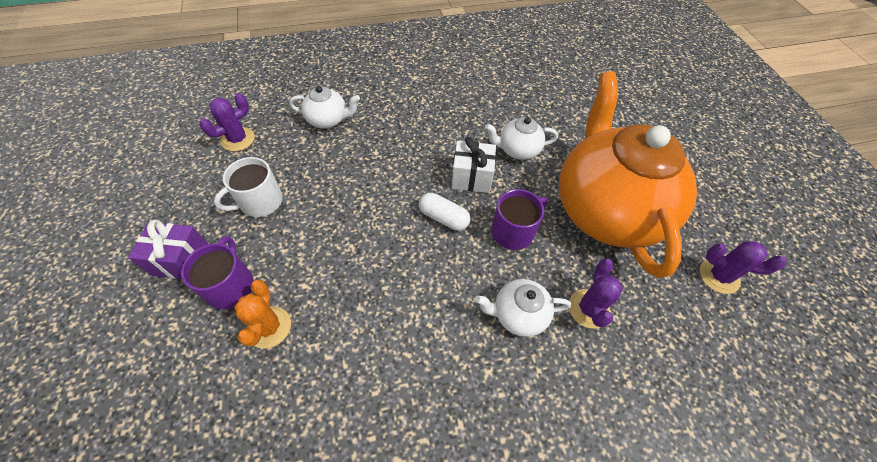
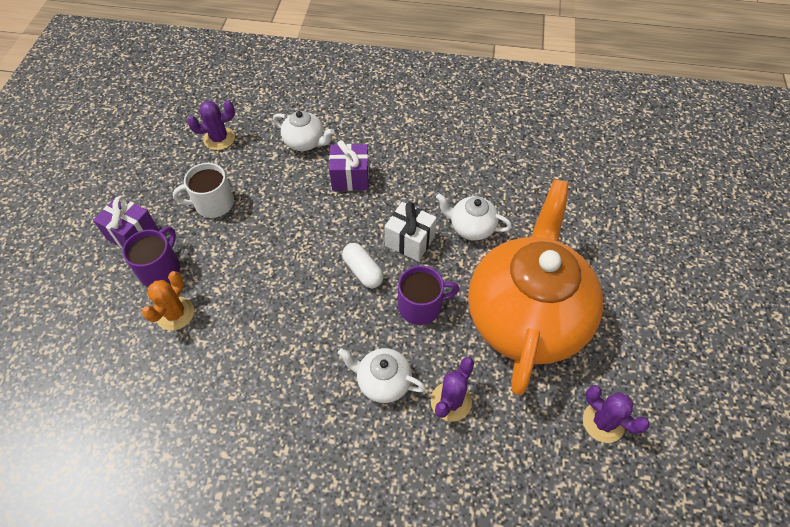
camera: 25 degrees right, 0 degrees up
none -> purple gift [329,140,369,191]

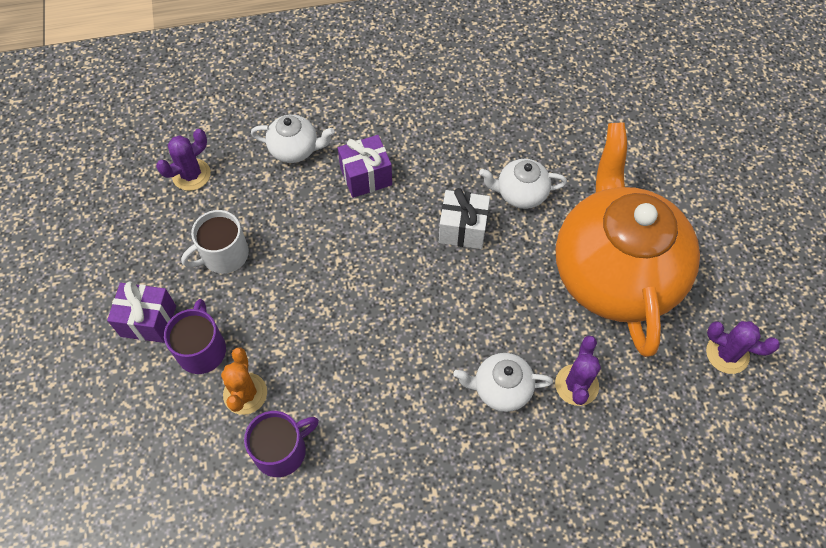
camera: 20 degrees left, 5 degrees up
white capsule [342,243,384,288] -> none
purple mug [398,266,459,325] -> purple mug moved to [244,411,319,477]

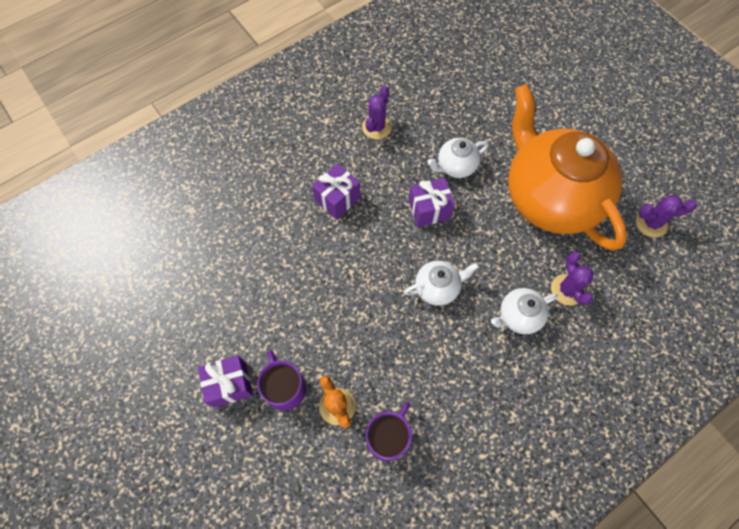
camera: 25 degrees left, 5 degrees up
purple cactus [156,129,211,191] -> purple cactus moved to [362,86,392,139]
white mug [181,210,249,274] -> none
white teapot [251,115,335,163] -> white teapot moved to [404,261,479,306]
white gift [439,188,490,249] -> purple gift [409,178,455,227]

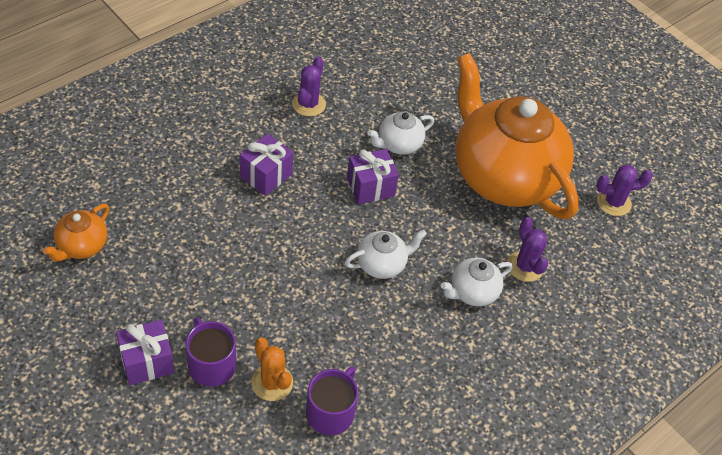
camera: 10 degrees left, 15 degrees down
none -> orange teapot [43,204,109,262]

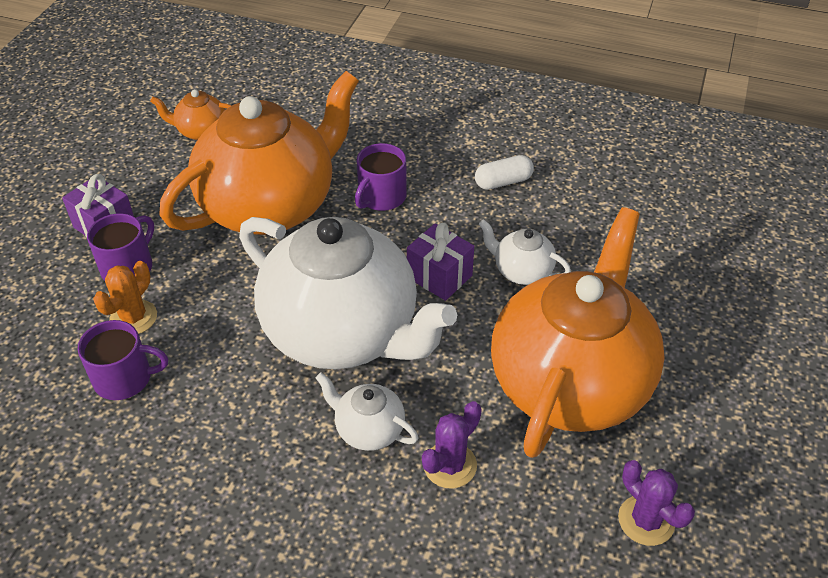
camera: 65 degrees right, 5 degrees down
purple gift [240,134,293,196] -> purple mug [355,143,407,211]
purple cactus [292,57,326,117] -> white capsule [475,155,534,190]
white teapot [345,230,427,279] -> white teapot [239,217,457,369], size x2.45
none -> orange teapot [159,71,359,235]

